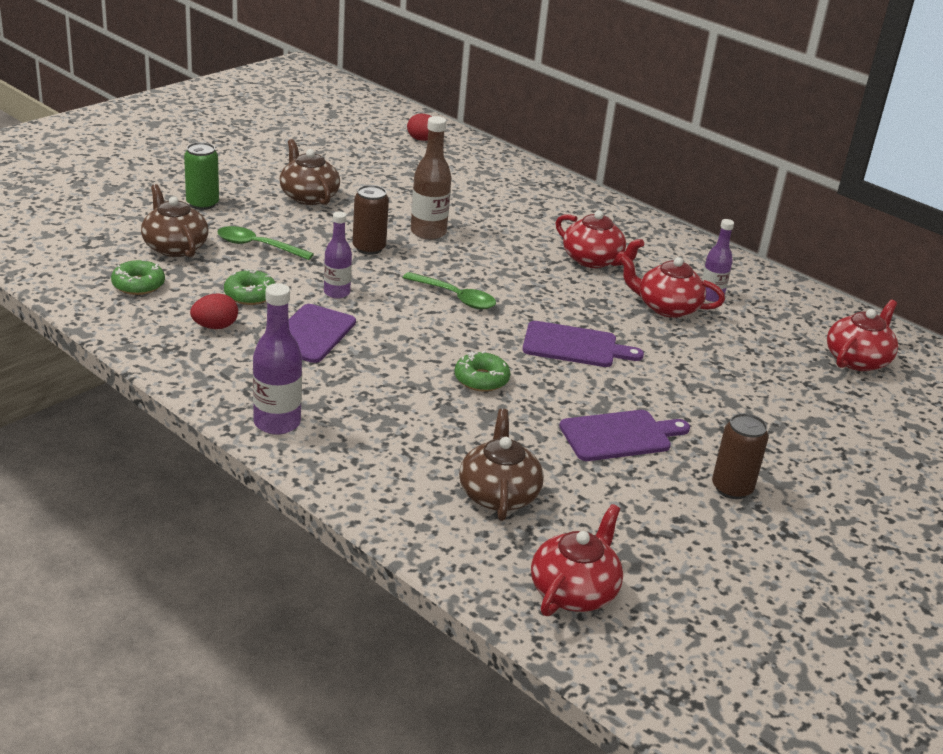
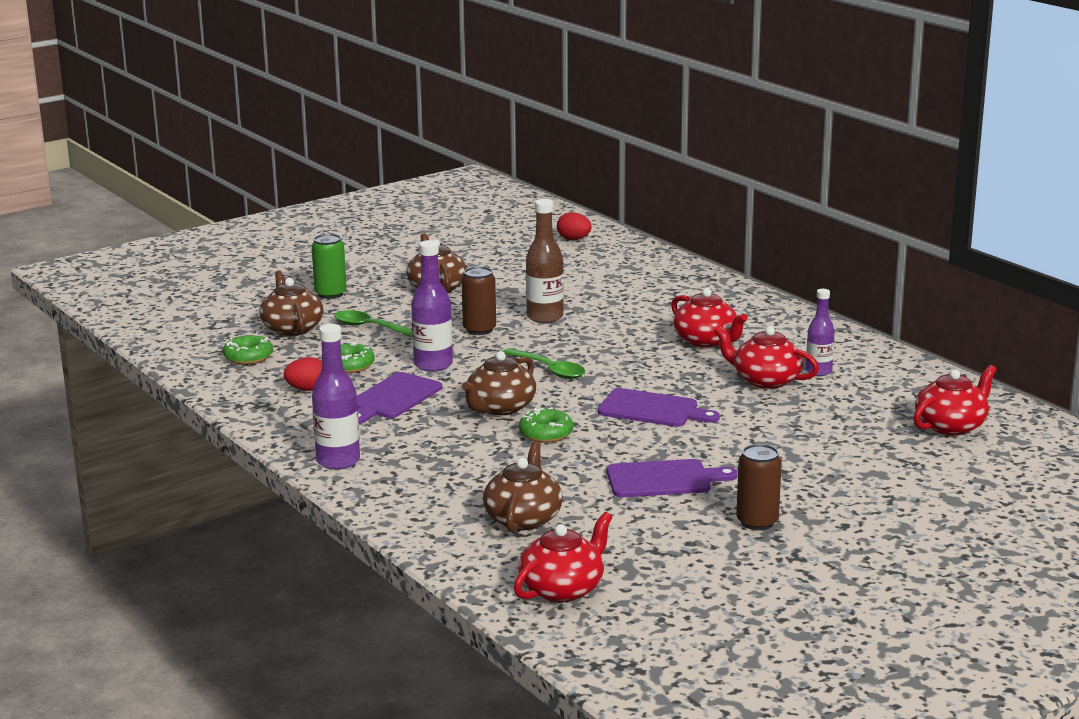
camera: 15 degrees right, 10 degrees down
purple bottle [324,212,352,299] -> purple bottle [411,240,453,372], size x1.51
none -> brown teapot [461,351,536,415]

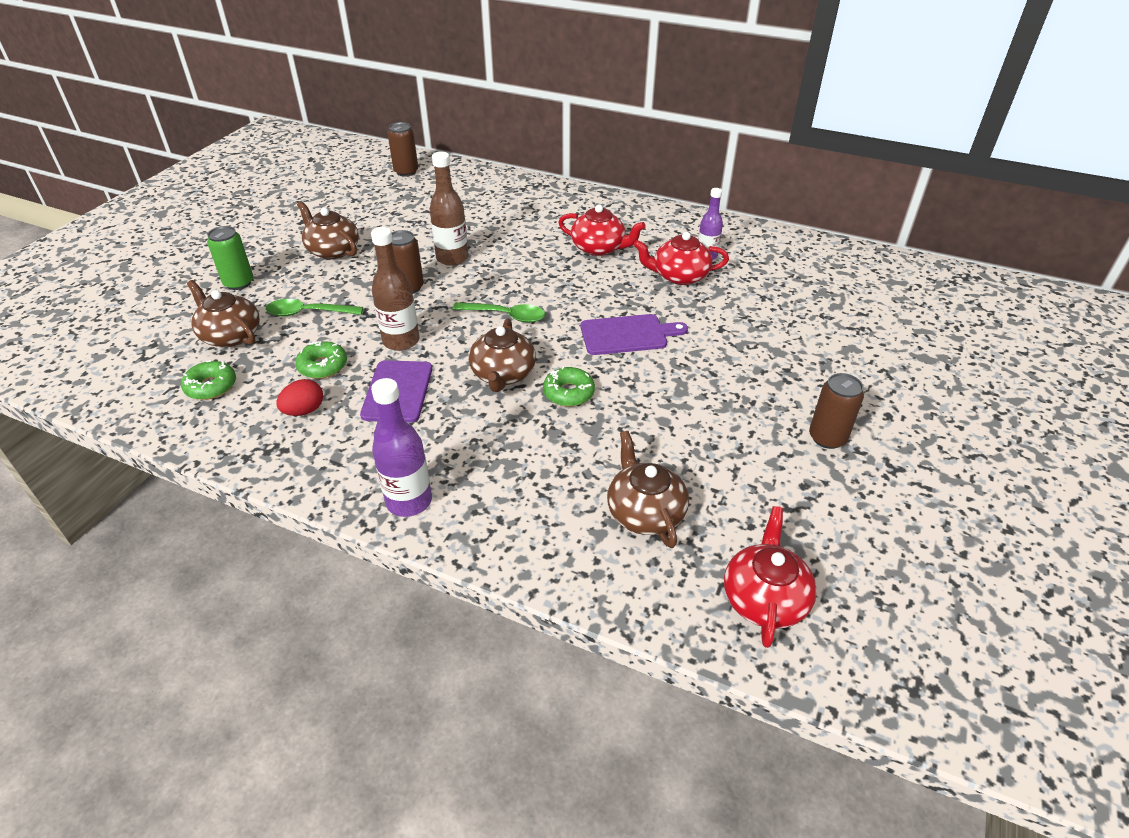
camera: 30 degrees left, 20 degrees up
purple bottle [411,240,453,372] -> brown bottle [371,227,420,351]
red egg [557,212,592,240] -> brown can [388,122,418,177]
purple cutting board [607,459,738,497] -> none
red teapot [913,365,997,436] -> none

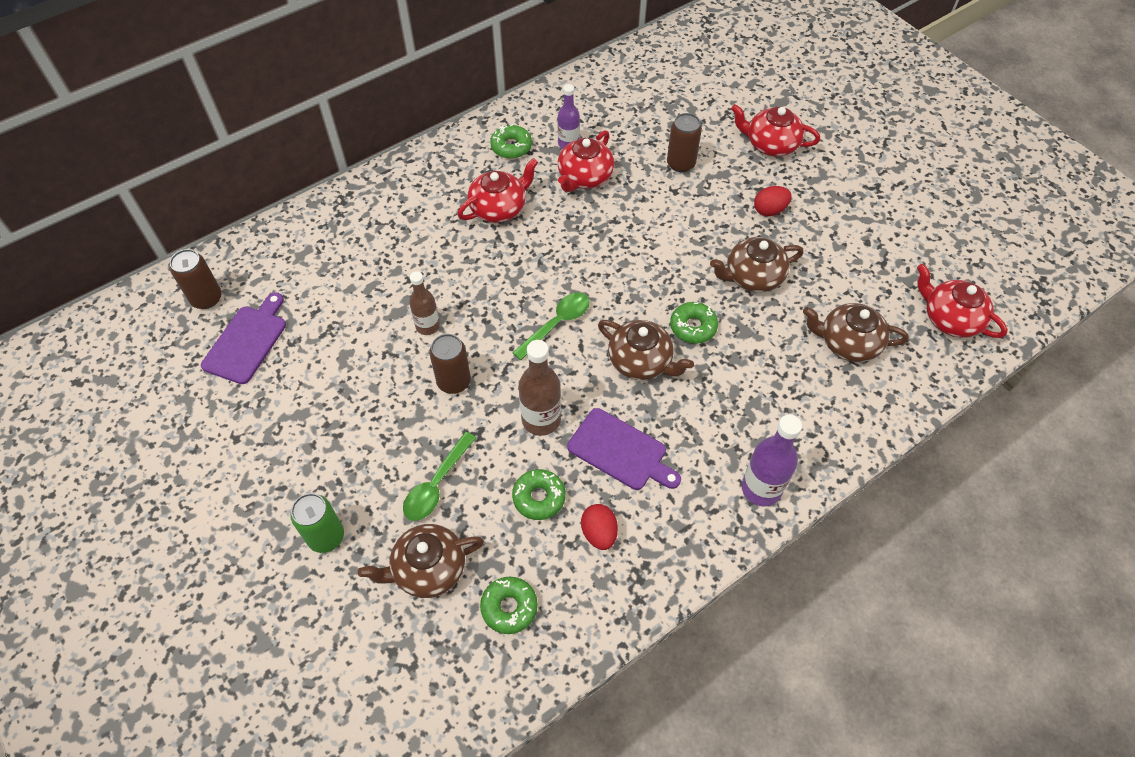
camera: 60 degrees left, 15 degrees up
brown teapot [297,201,359,259] -> brown teapot moved to [710,237,804,292]
brown bottle [430,152,468,266] -> brown bottle [409,271,440,335], size x0.66
purple cutting board [581,314,688,355] -> purple cutting board moved to [201,292,286,384]
brown can [809,373,864,449] -> brown can moved to [667,113,702,172]
none -> green donut [490,124,532,159]
none -> red teapot [731,104,820,156]
none -> red egg [754,186,792,216]

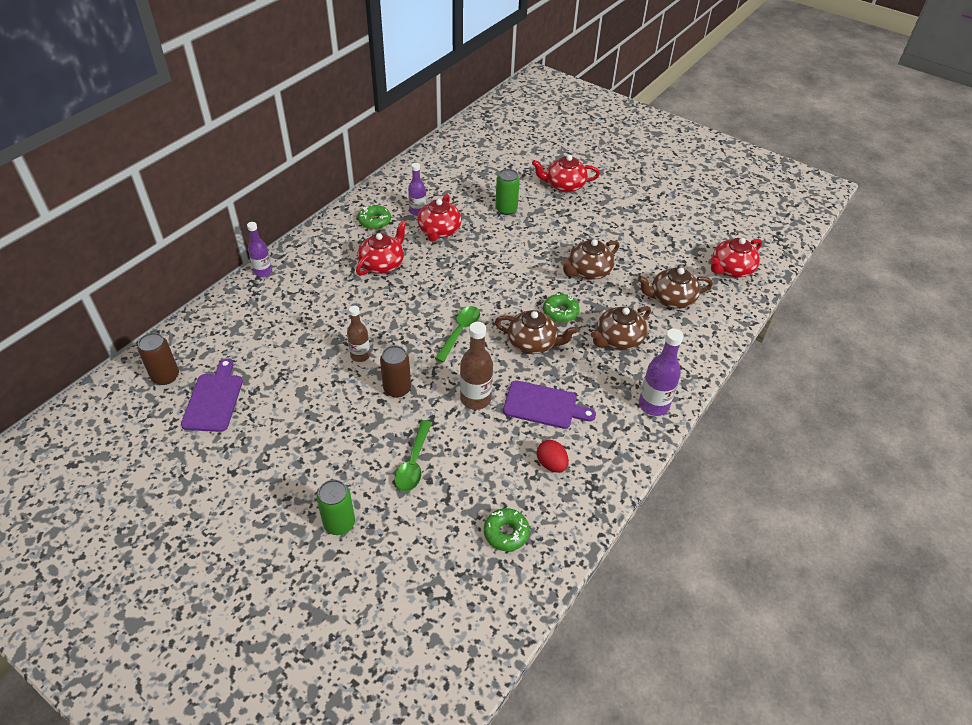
camera: 20 degrees left, 10 degrees down
brown teapot [358,524,484,598] -> brown teapot moved to [591,306,651,350]
green donut [512,469,566,520] -> none
brown can [667,113,702,172] -> green can [495,169,520,215]
red egg [754,186,792,216] -> none
red teapot [917,264,1008,338] -> red teapot turned 60 degrees counterclockwise [710,238,762,277]
none -> purple bottle [247,222,272,277]

